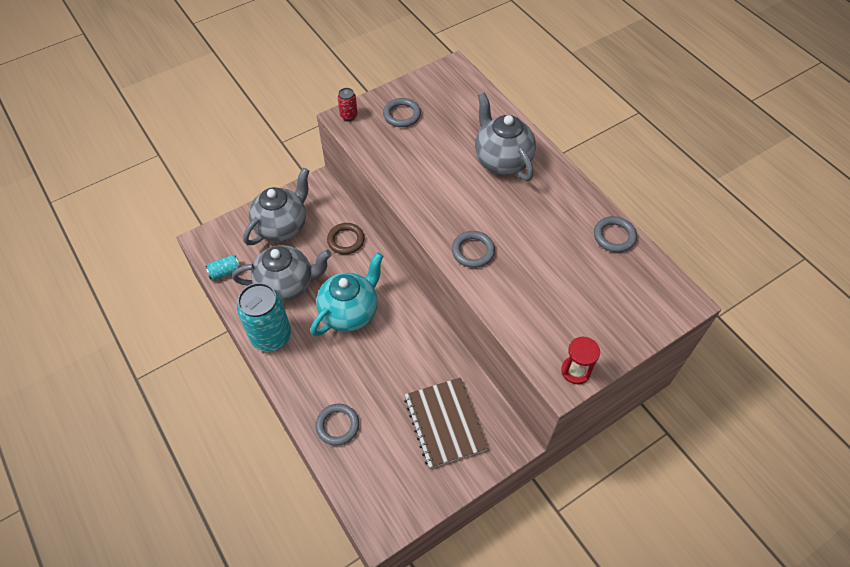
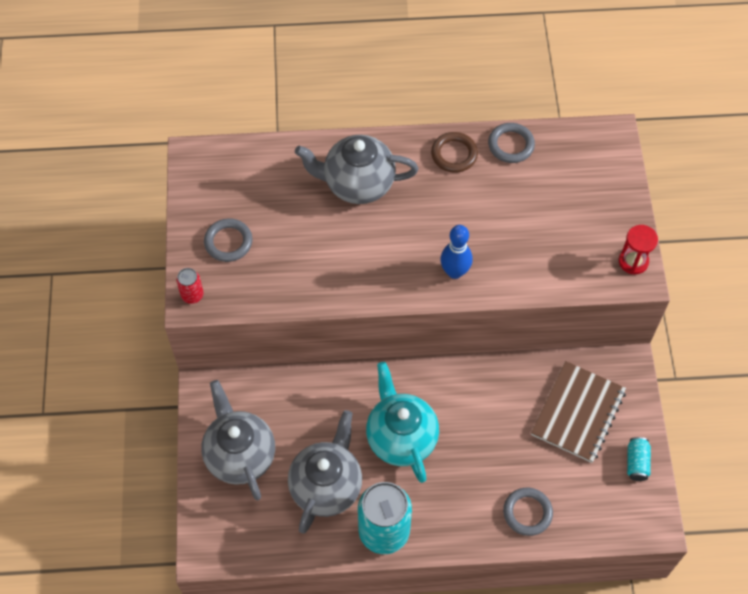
camera: 60 degrees left, 5 degrees up
turquoise can [205,255,240,280] -> turquoise can moved to [627,437,651,481]
brown ring [327,223,365,255] -> brown ring moved to [431,132,478,173]
brown notebook [404,377,488,469] -> brown notebook turned 75 degrees counterclockwise [531,361,626,463]
grey ring [452,231,495,268] -> blue bowling pin [440,225,472,279]

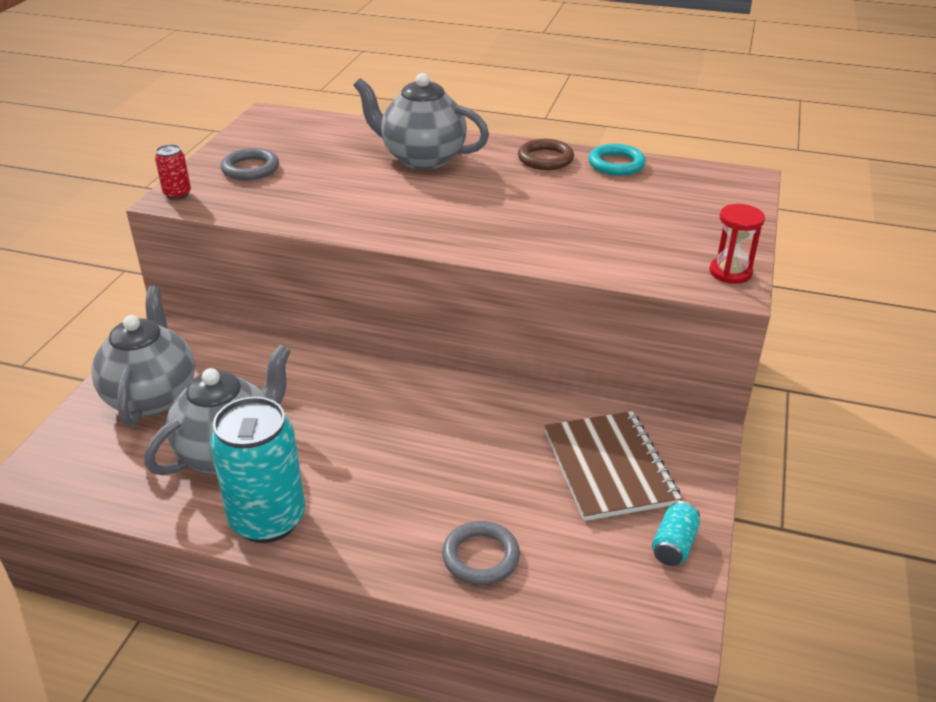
camera: 20 degrees right, 25 degrees down
turquoise teapot [366,362,439,483] -> none
blue bowling pin [440,225,472,279] -> none
grey ring [488,123,535,163] -> turquoise ring [588,144,646,176]
brown notebook [531,361,626,463] -> brown notebook turned 60 degrees counterclockwise [544,411,682,521]

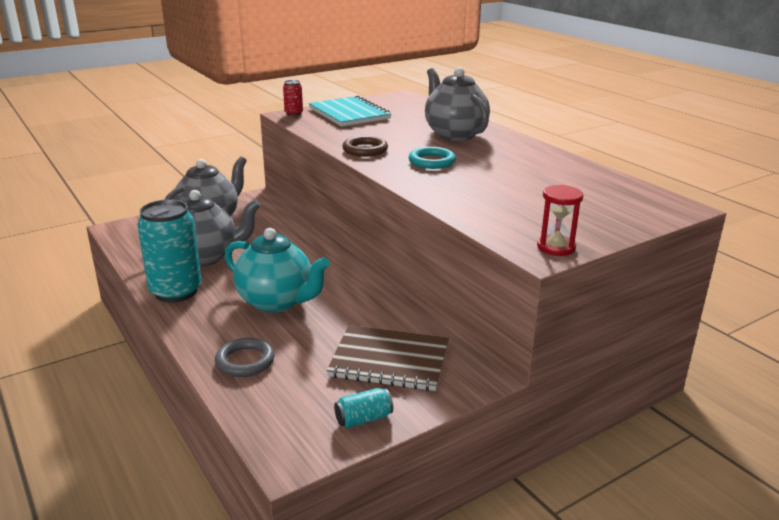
camera: 40 degrees right, 10 degrees down
grey ring [221,148,279,181] -> turquoise notebook [309,96,391,127]
brown ring [518,139,574,170] -> brown ring moved to [342,136,388,157]
brown notebook [544,411,682,521] -> brown notebook turned 75 degrees clockwise [327,325,449,391]
turquoise ring [588,144,646,176] -> turquoise ring moved to [409,147,456,169]
none -> turquoise teapot [224,228,330,313]

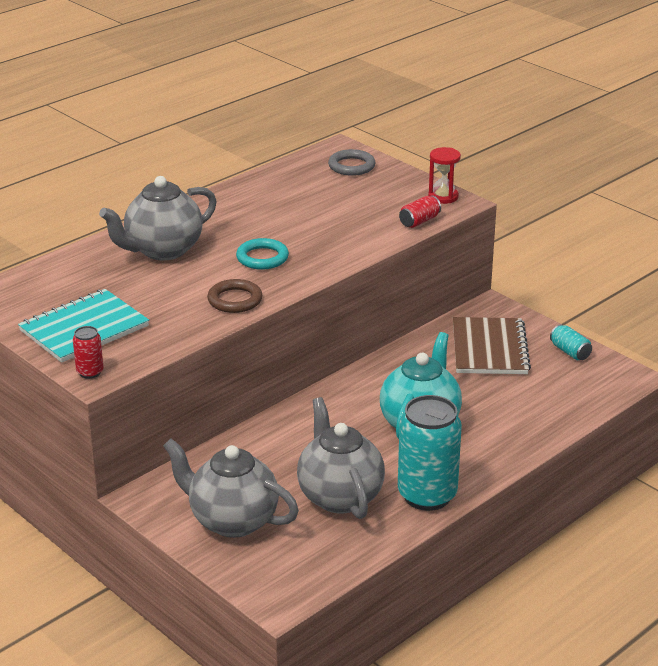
camera: 100 degrees left, 5 degrees up
grey ring [215,338,275,377] -> grey ring moved to [328,149,375,176]
none -> red can [399,196,441,228]

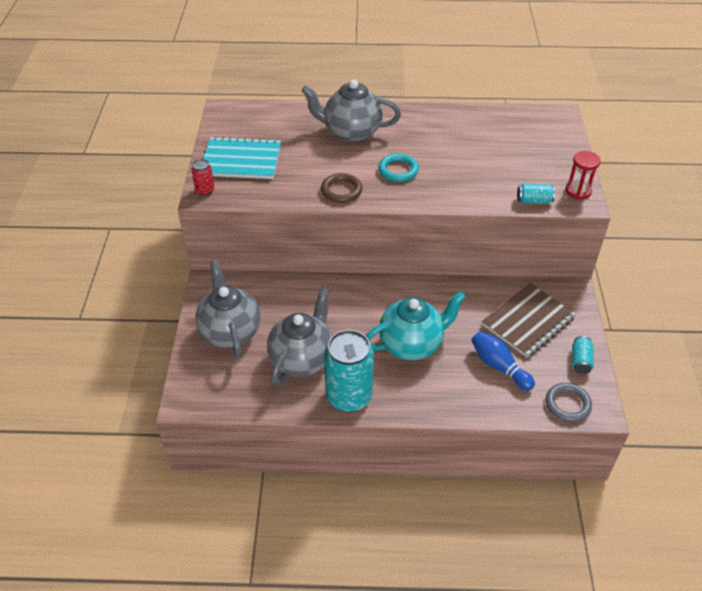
camera: 45 degrees right, 15 degrees up
grey ring [328,149,375,176] -> grey ring moved to [546,383,592,422]
red can [399,196,441,228] -> turquoise can [517,184,555,204]
none -> blue bowling pin [471,331,535,391]

